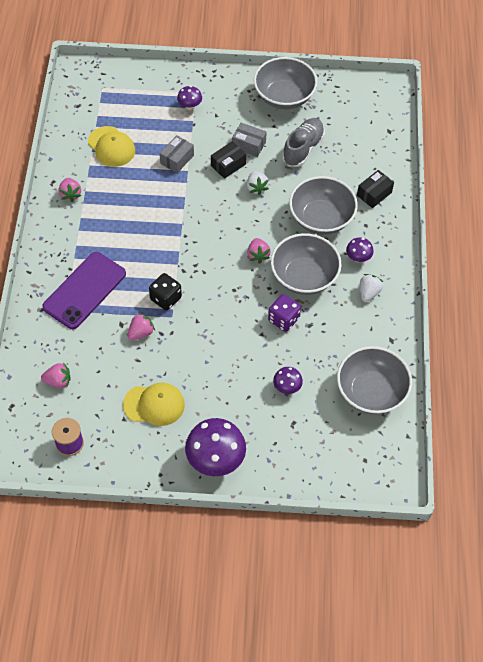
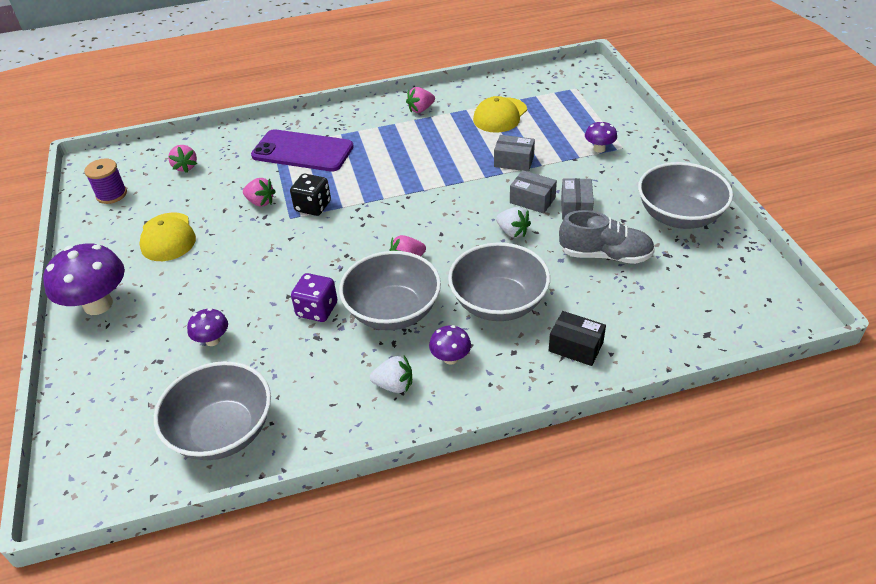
camera: 75 degrees right, 15 degrees down
black box [211,141,246,179] -> grey box [510,170,557,214]
white strawberry [247,171,269,195] -> white strawberry turned 105 degrees counterclockwise [496,207,531,238]

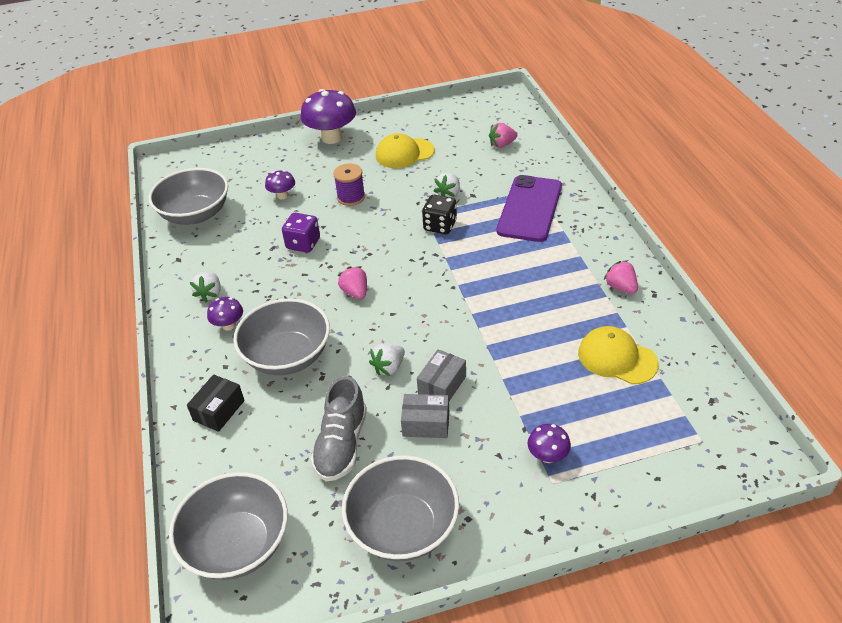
camera: 90 degrees right, 0 degrees up
purple spool [84,159,127,204] -> purple spool moved to [333,164,365,206]
pink strawberry [243,178,276,207] -> white strawberry [434,173,460,198]
grey bowl [339,251,441,330] -> grey bowl moved to [169,472,288,580]
grey box [494,135,535,171] -> none

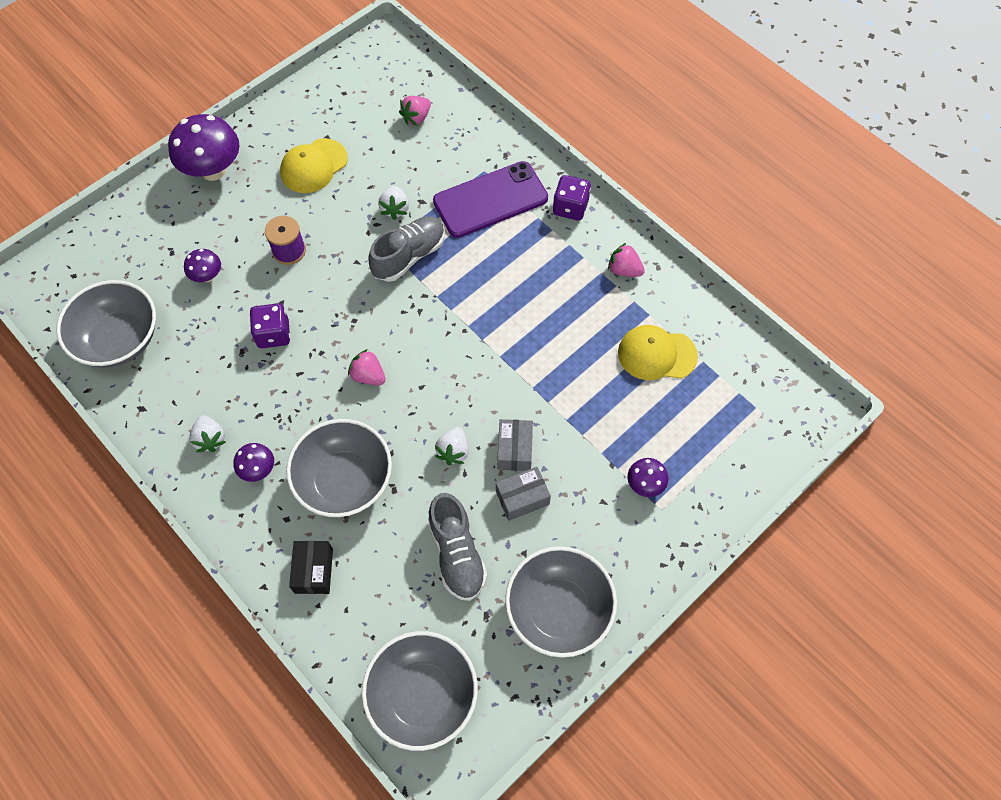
camera: 30 degrees left, 20 degrees up
black dice [422,195,457,234] -> grey shoe [368,216,445,282]
purple phone [496,175,562,242] -> purple phone turned 75 degrees clockwise [433,161,548,238]
none -> purple dice [553,175,591,221]

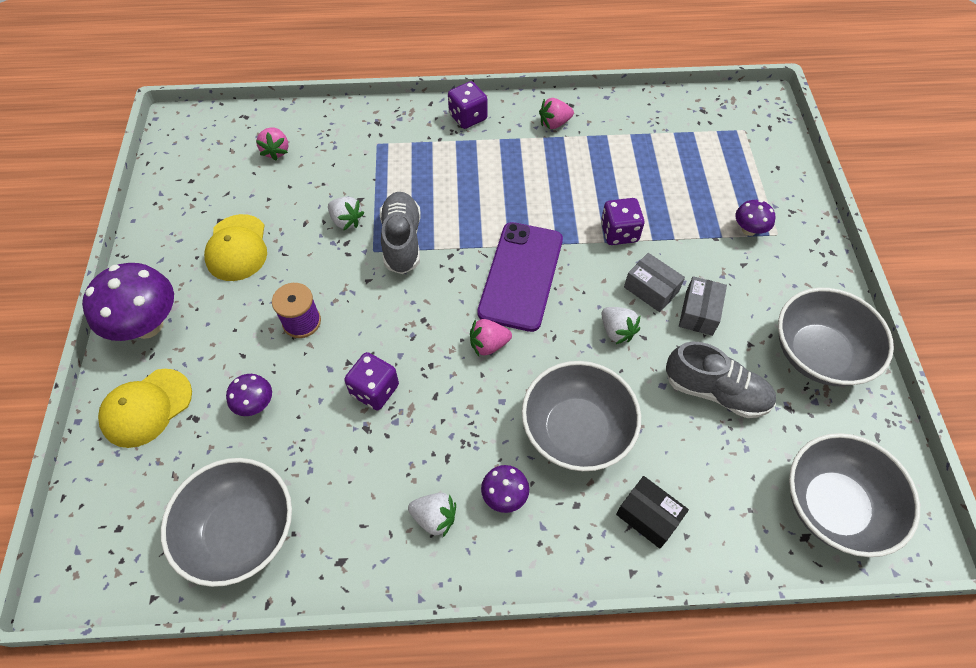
camera: 50 degrees left, 5 degrees down
purple phone [433,161,548,238] -> purple phone moved to [477,222,563,332]
yellow cap [618,325,698,380] -> yellow cap moved to [98,369,192,448]
none -> purple dice [601,198,644,245]

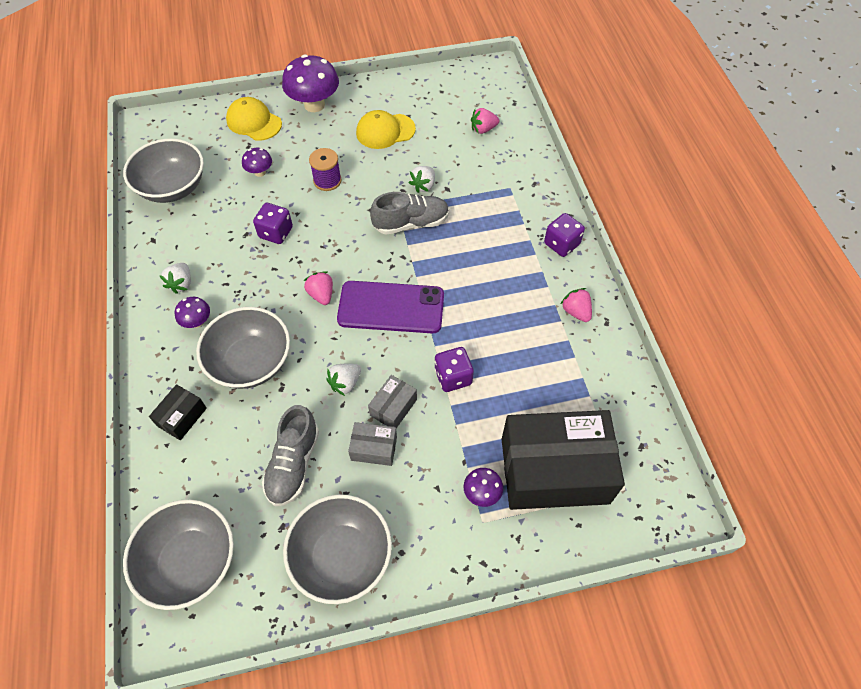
camera: 80 degrees right, 0 degrees up
none -> black box [502,410,625,510]

